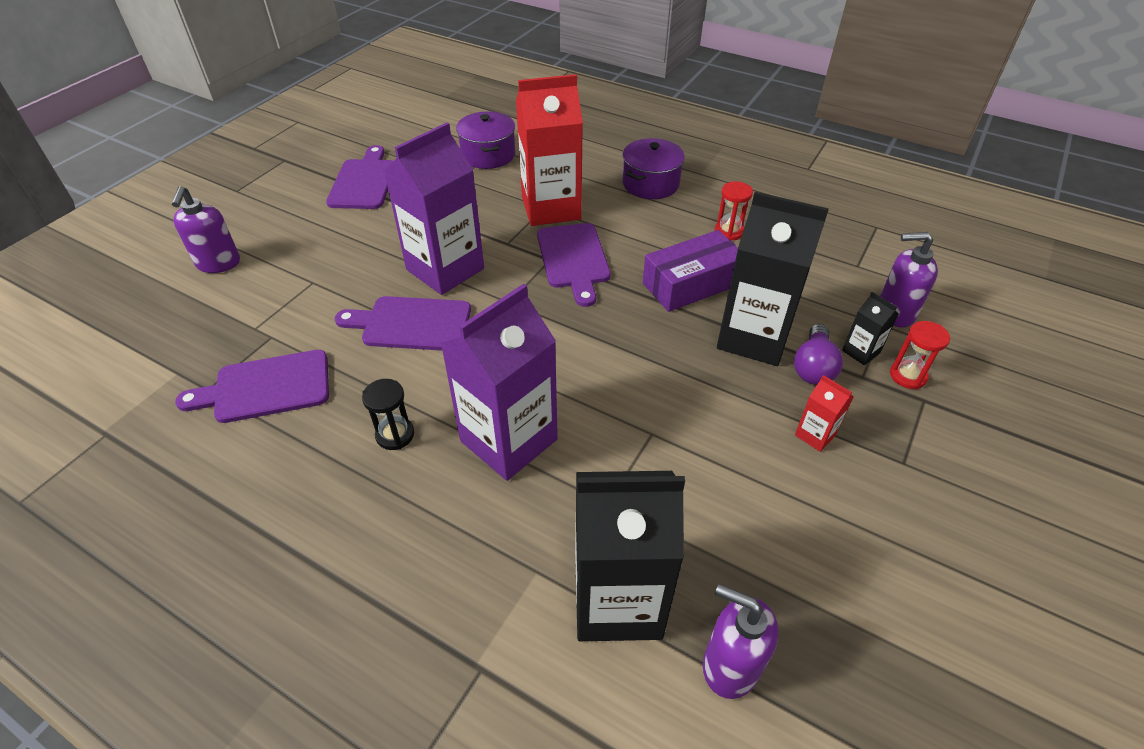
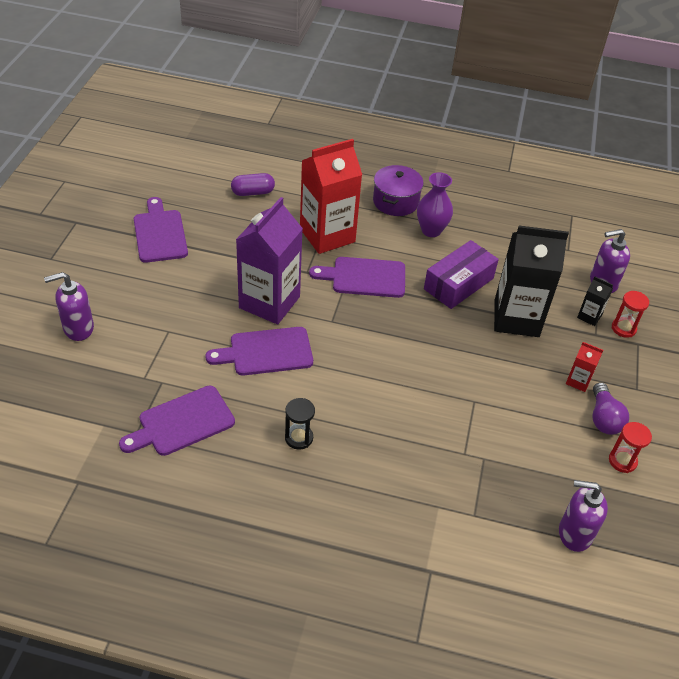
camera: 20 degrees left, 0 degrees up
purple soap dispenser [172,186,240,273] -> purple soap dispenser turned 90 degrees clockwise [44,272,94,341]
purple carton [441,284,558,481] -> none
purple pot [456,111,515,169] -> purple capsule [231,173,275,196]
purple cutting board [537,223,611,307] -> purple cutting board turned 120 degrees clockwise [309,257,405,298]
black carton [575,471,685,641] -> none
red hourglass [715,181,753,241] -> red hourglass moved to [609,422,652,473]
purple light bulb [794,324,843,385] -> purple light bulb moved to [593,382,629,435]
none -> purple vase [417,172,453,237]

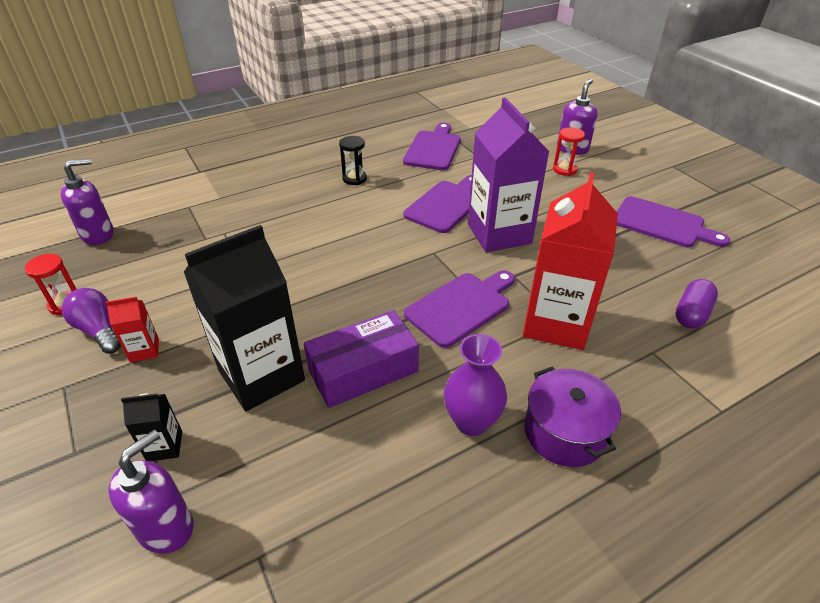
camera: 140 degrees right, 5 degrees down
purple box [424,240,499,309] -> purple box turned 60 degrees clockwise [304,310,419,408]
red hourglass [612,291,649,338] -> red hourglass moved to [553,127,585,176]

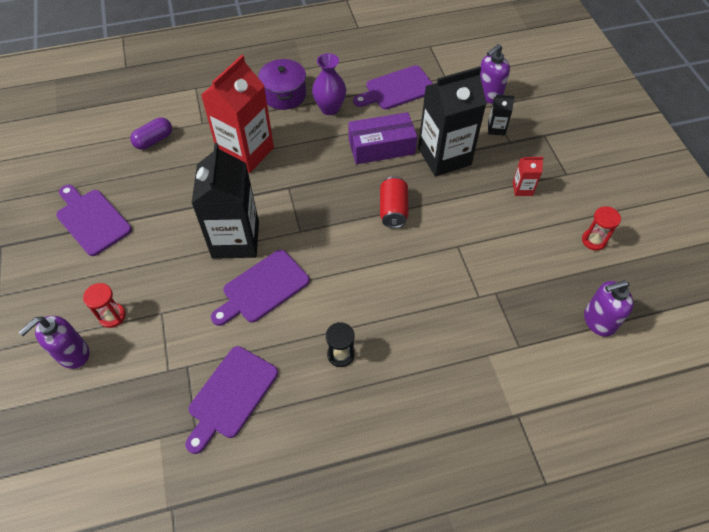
camera: 165 degrees left, 15 degrees up
purple light bulb [62,288,121,354] -> none
purple cutting board [404,270,515,348] -> purple cutting board moved to [353,65,433,110]
purple carton [468,97,550,252] -> black carton [191,143,259,259]
none -> red can [380,176,409,228]

